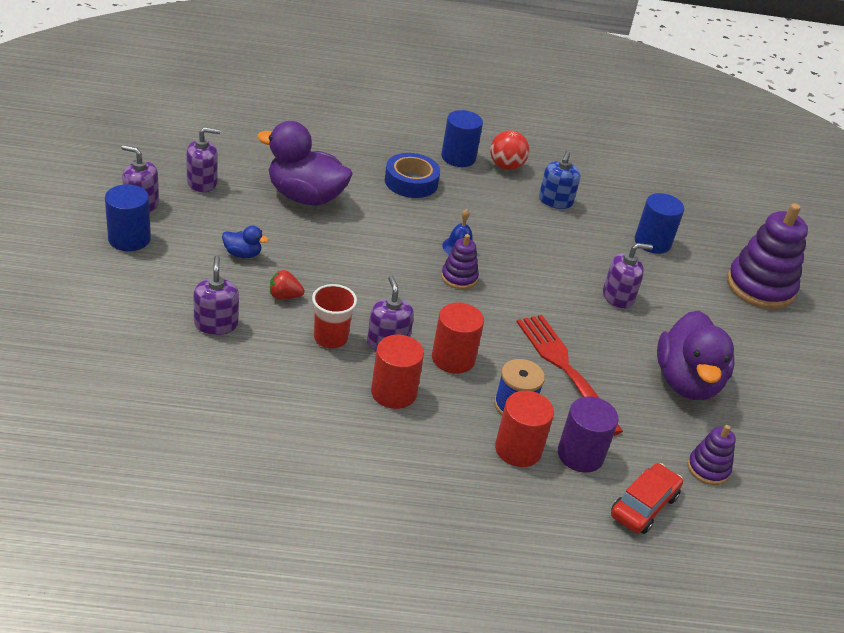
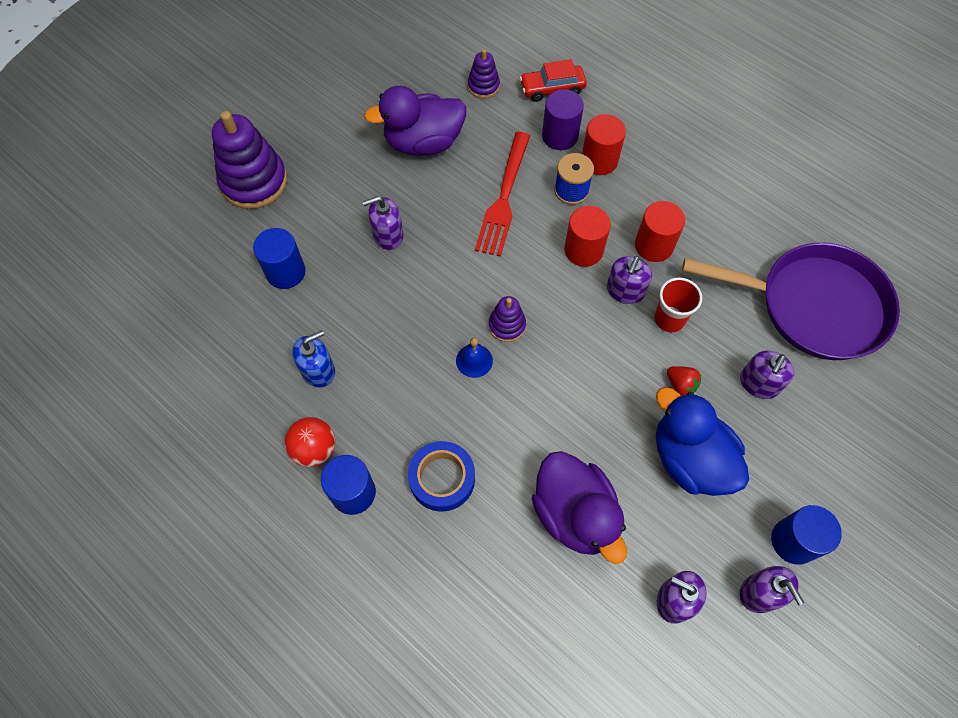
camera: 135 degrees left, 25 degrees up
blue duck [222,226,269,258] -> blue duck [656,387,749,496], size x2.31
purple soap dispenser [603,243,653,309] -> purple soap dispenser turned 45 degrees counterclockwise [362,196,403,250]
purple duck [657,311,734,400] -> purple duck turned 150 degrees counterclockwise [364,86,466,156]
none -> purple pan [682,243,900,360]

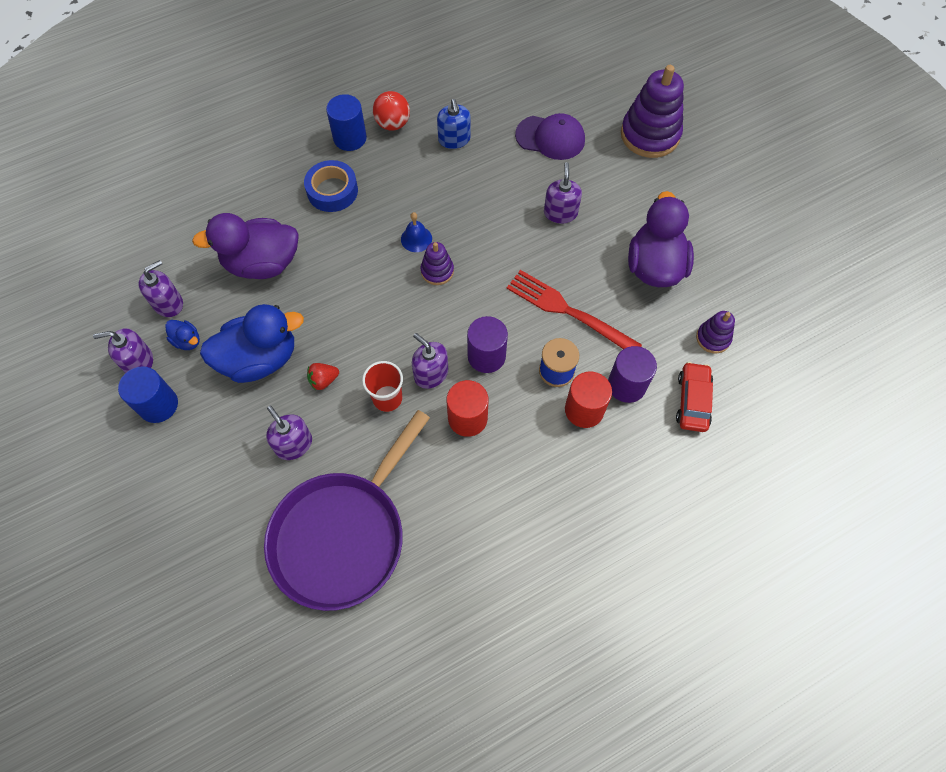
camera: 110 degrees right, 0 degrees up
blue cylinder [253,228,306,289] -> purple cap [515,113,585,160]
red cylinder [564,206,611,267] -> purple cylinder [467,316,508,373]
none -> blue duck [165,320,200,350]

